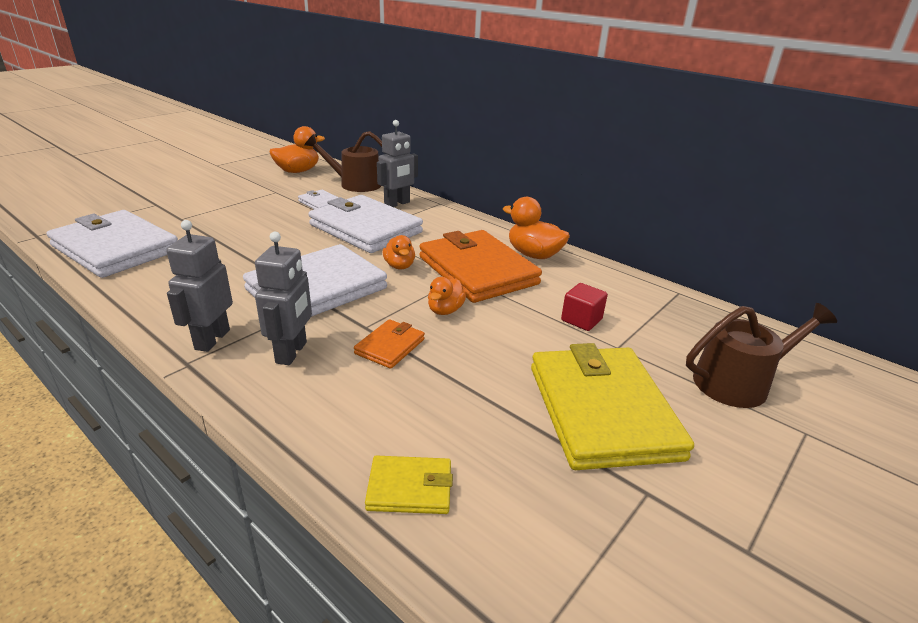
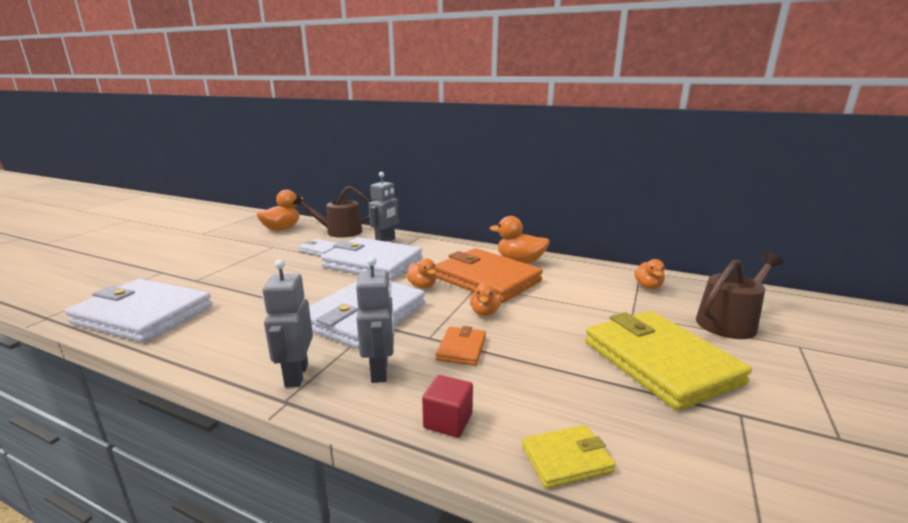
camera: 15 degrees left, 10 degrees down
red cube [561,283,608,331] -> red cube moved to [422,375,473,438]
none -> orange duck [634,259,665,289]

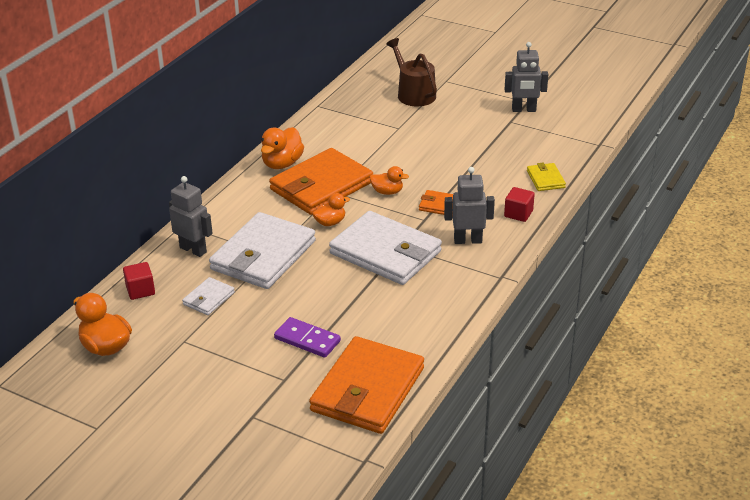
camera: 85 degrees left, 15 degrees up
white wallet [65,279,212,343] -> orange wallet [309,336,424,434]
grey robot [263,259,313,387] -> grey robot moved to [505,42,548,112]
brown watering can [292,186,370,238] -> red cube [123,262,155,300]
yellow wallet [585,311,752,411] -> none
orange duck [634,259,665,289] -> none
none -> purple domino [274,317,341,358]

